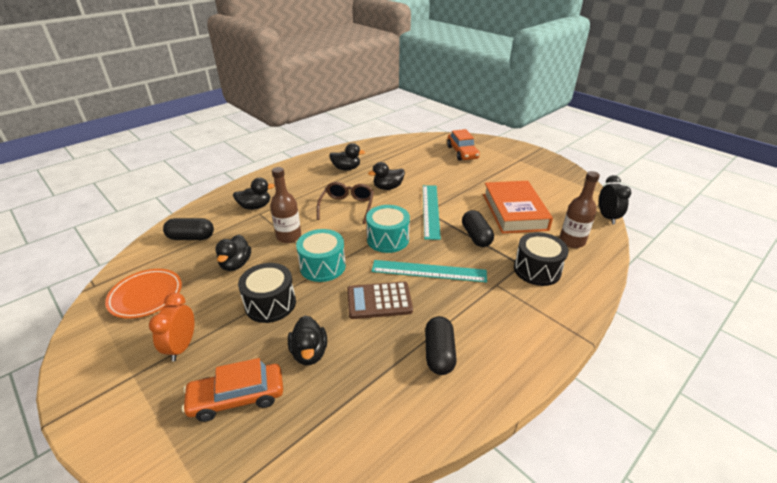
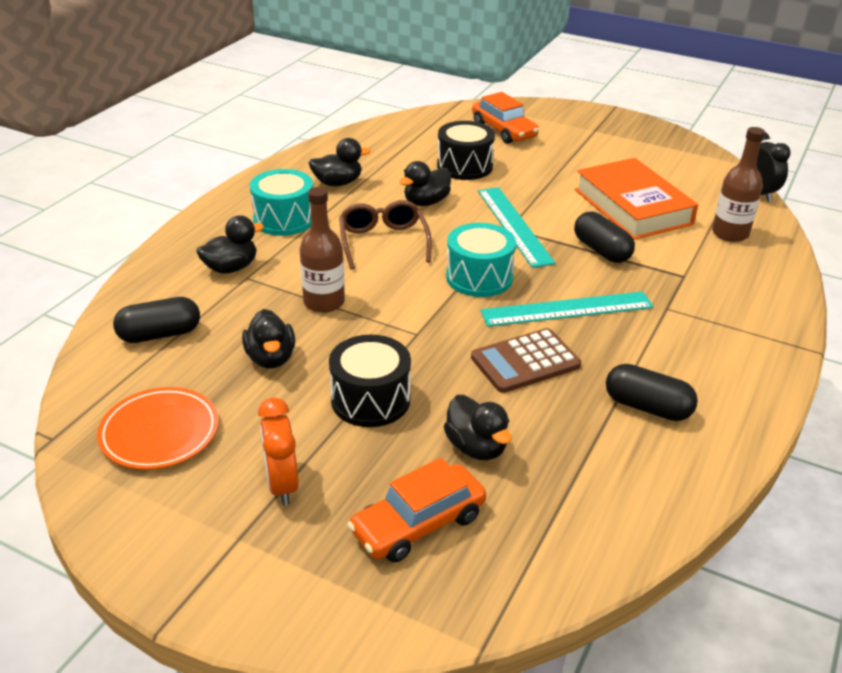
camera: 20 degrees left, 0 degrees up
turquoise drum [296,229,346,282] -> turquoise drum moved to [250,169,313,236]
black capsule [425,316,457,375] -> black capsule turned 45 degrees counterclockwise [606,364,698,421]
black drum [514,232,569,286] -> black drum moved to [437,121,495,180]

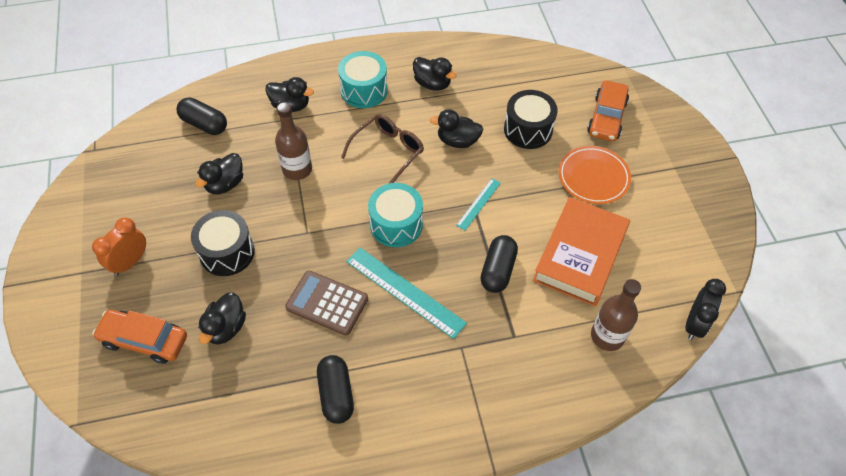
camera: 50 degrees right, 20 degrees up
orange plate [97,387,219,470] -> orange plate moved to [559,146,631,204]
turquoise ruler [478,187,555,268] -> turquoise ruler [456,179,501,231], size x0.54

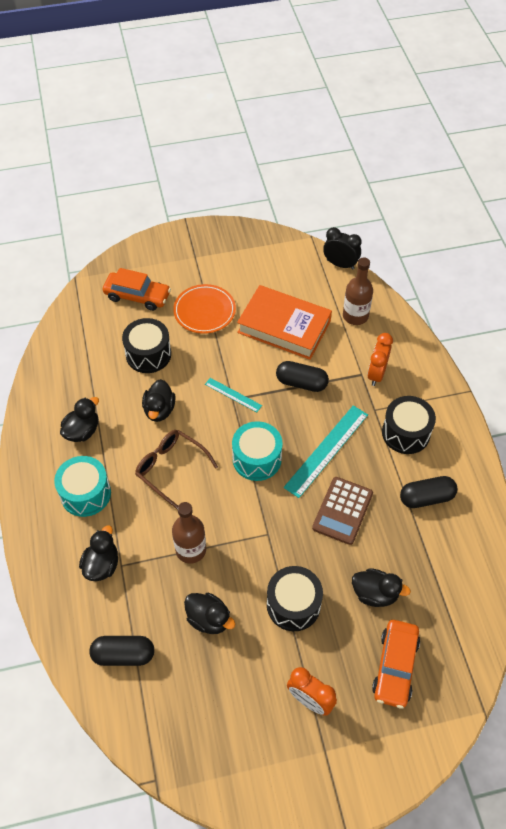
camera: 90 degrees left, 0 degrees up
black capsule [177,98,227,135] -> black capsule turned 60 degrees clockwise [89,636,154,666]
none -> orange clock [367,333,393,386]
none -> black drum [382,396,436,454]

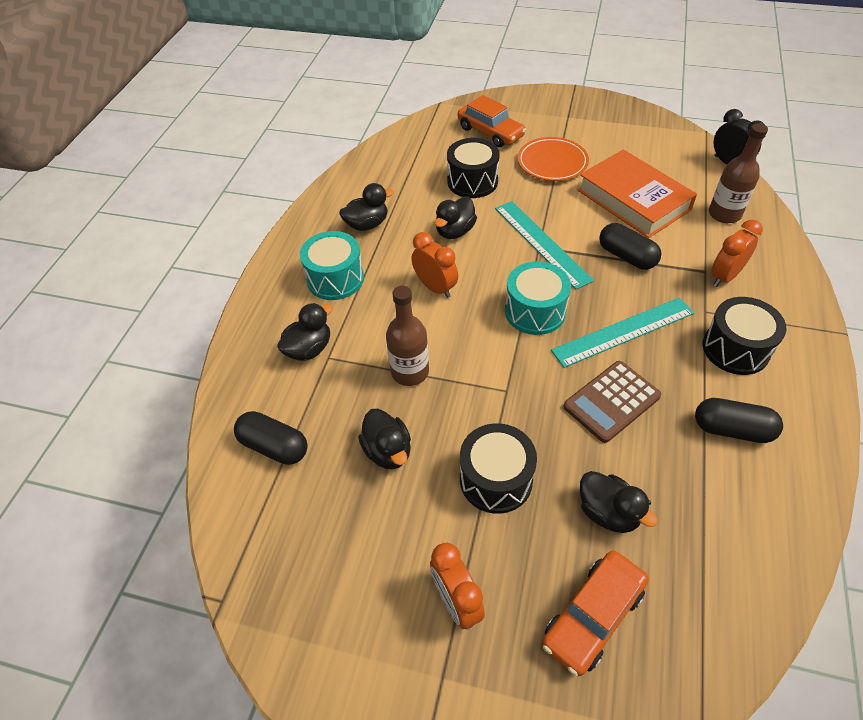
camera: 30 degrees right, 5 degrees down
brown glasses [135,430,218,510] -> orange clock [412,232,458,298]
turquoise ruler [205,378,262,412] -> turquoise ruler [495,201,594,290], size x1.85

